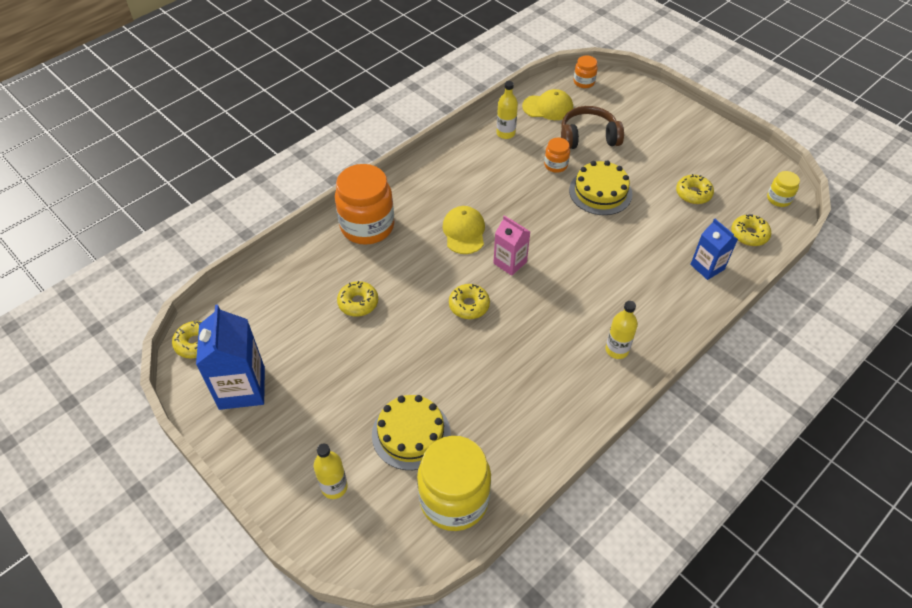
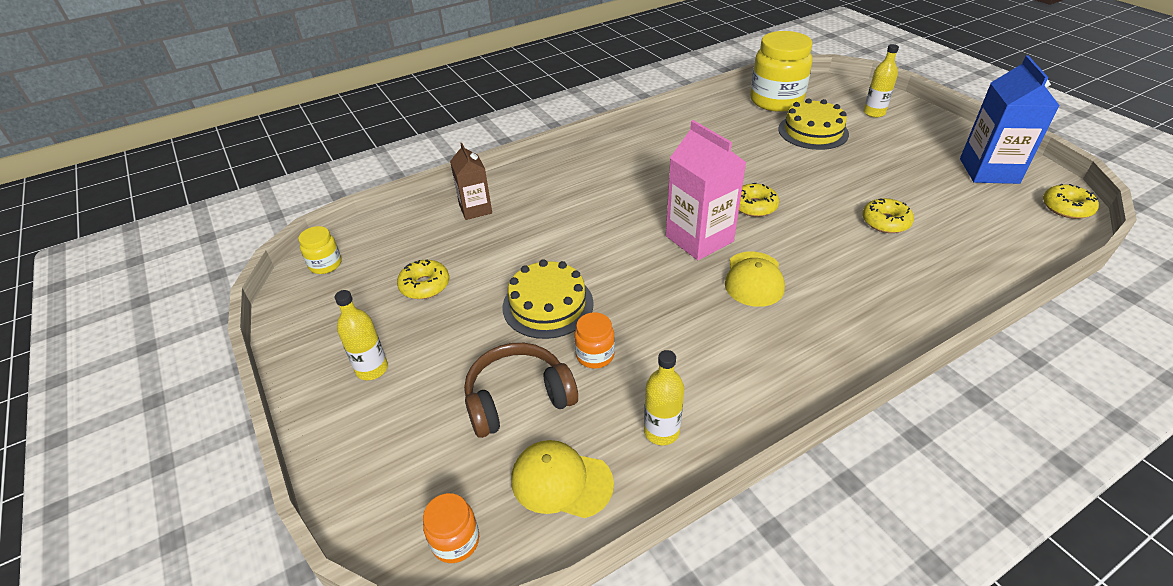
camera: 165 degrees left, 10 degrees down
orange jar [335,164,394,245] -> none
pink carton [493,216,530,276] -> pink carton [666,120,747,260], size x1.64
brown headphones [561,106,624,149] -> brown headphones turned 150 degrees clockwise [464,343,578,438]
yellow bottle [606,301,638,359] -> yellow bottle moved to [335,290,388,380]
blue carton [690,219,738,280] -> brown carton [450,143,492,220]
yellow donut [731,214,771,246] -> none

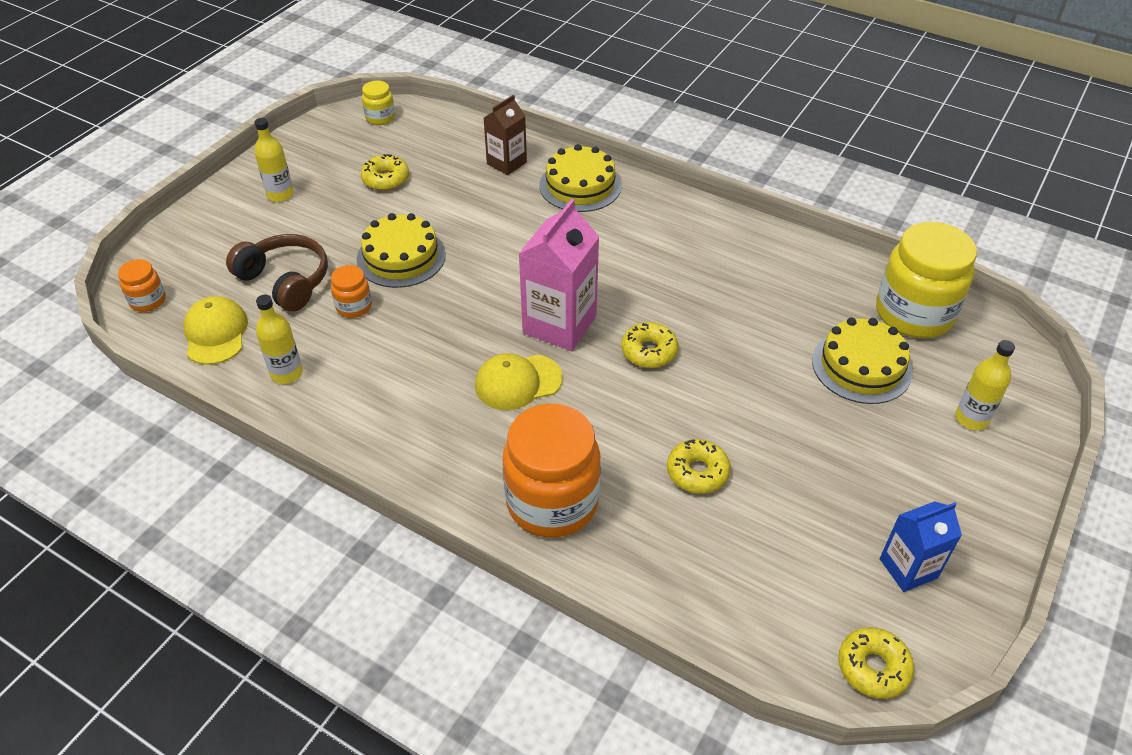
camera: 60 degrees right, 5 degrees up
blue carton [960,56,1060,184] -> blue carton [880,501,962,592], size x0.61
none -> orange jar [502,403,601,538]
none -> yellow cake [539,144,621,212]

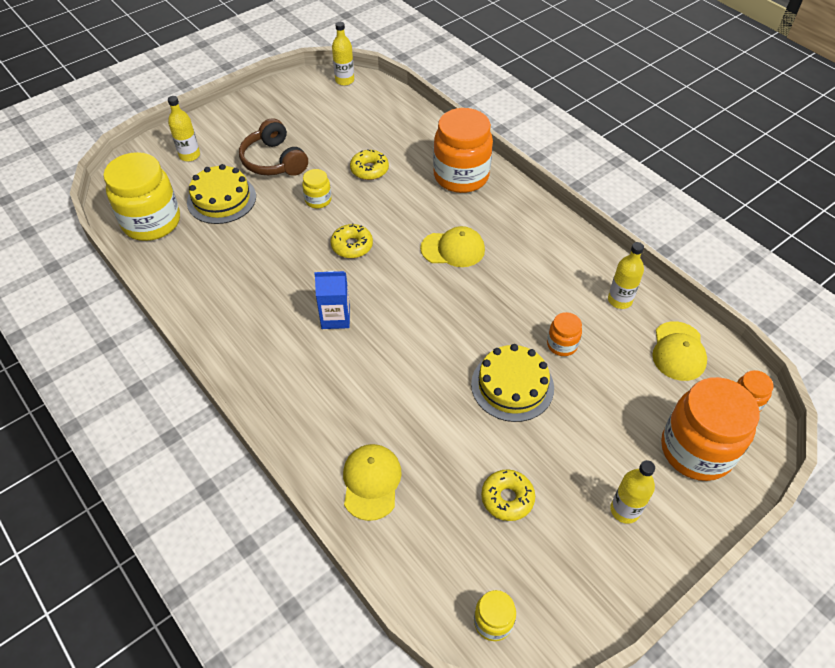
camera: 160 degrees left, 5 degrees up
brown headphones [226,234,328,312] -> brown headphones moved to [239,118,308,176]
brown carton [484,95,527,175] -> yellow cap [343,444,402,521]
pink carton [519,199,600,351] -> none
yellow cake [539,144,621,212] -> none
yellow donut [838,627,914,699] -> yellow bottle [332,22,354,86]
blue carton [880,501,962,592] -> blue carton moved to [314,271,350,329]
none -> yellow jar [302,169,331,208]
none -> orange jar [661,377,760,481]

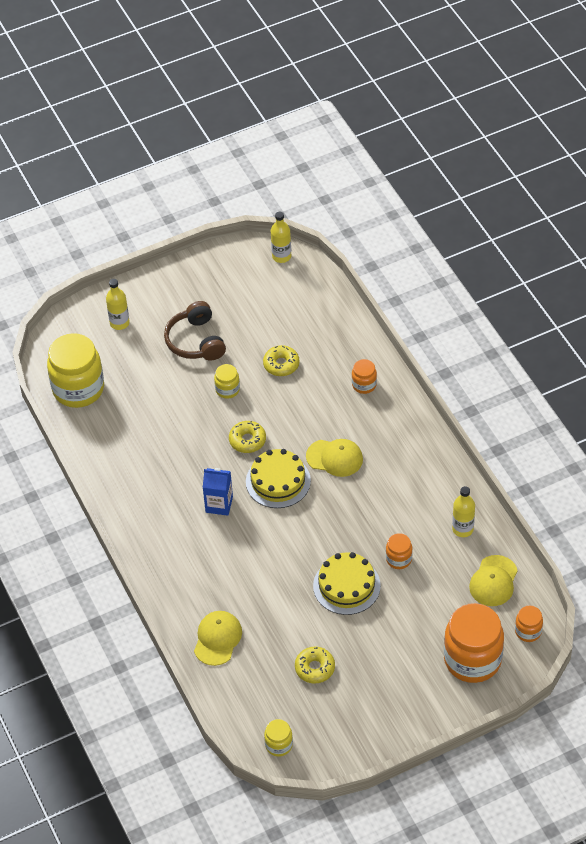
camera: 15 degrees right, 0 degrees up
yellow cake [187,164,256,224] -> yellow cake moved to [246,449,311,508]
orange jar [433,108,493,193] -> orange jar [352,359,377,394], size x0.47
yellow bottle [610,460,655,524] -> none

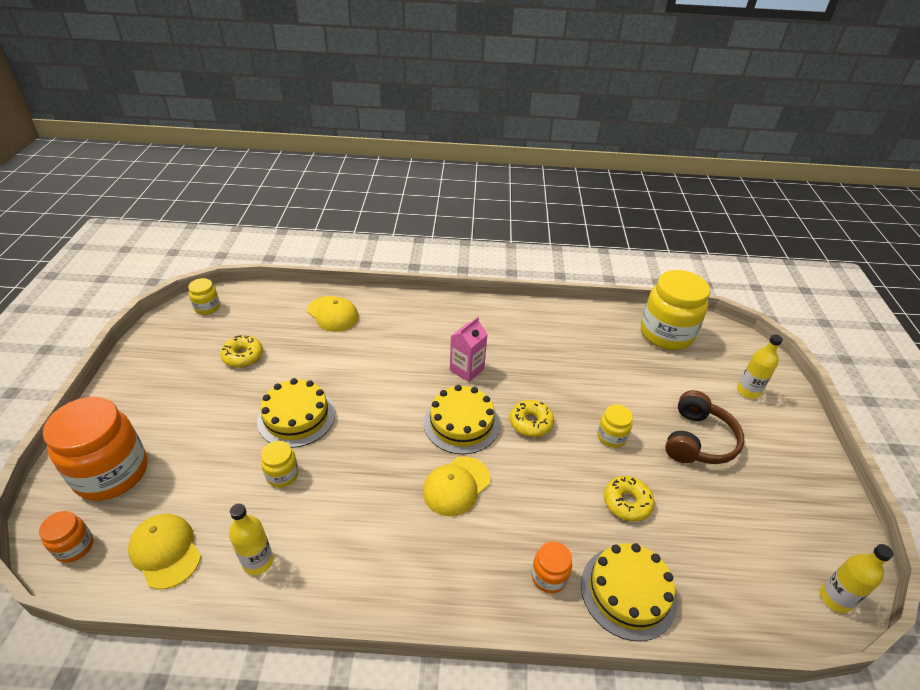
camera: 115 degrees right, 10 degrees down
brown headphones [164,301,226,361] -> brown headphones turned 105 degrees clockwise [665,390,744,464]
blue carton [203,468,233,516] -> pink carton [450,317,488,382]
orange jar [386,533,413,569] -> yellow jar [261,441,299,487]
none -> yellow cake [581,543,677,641]

